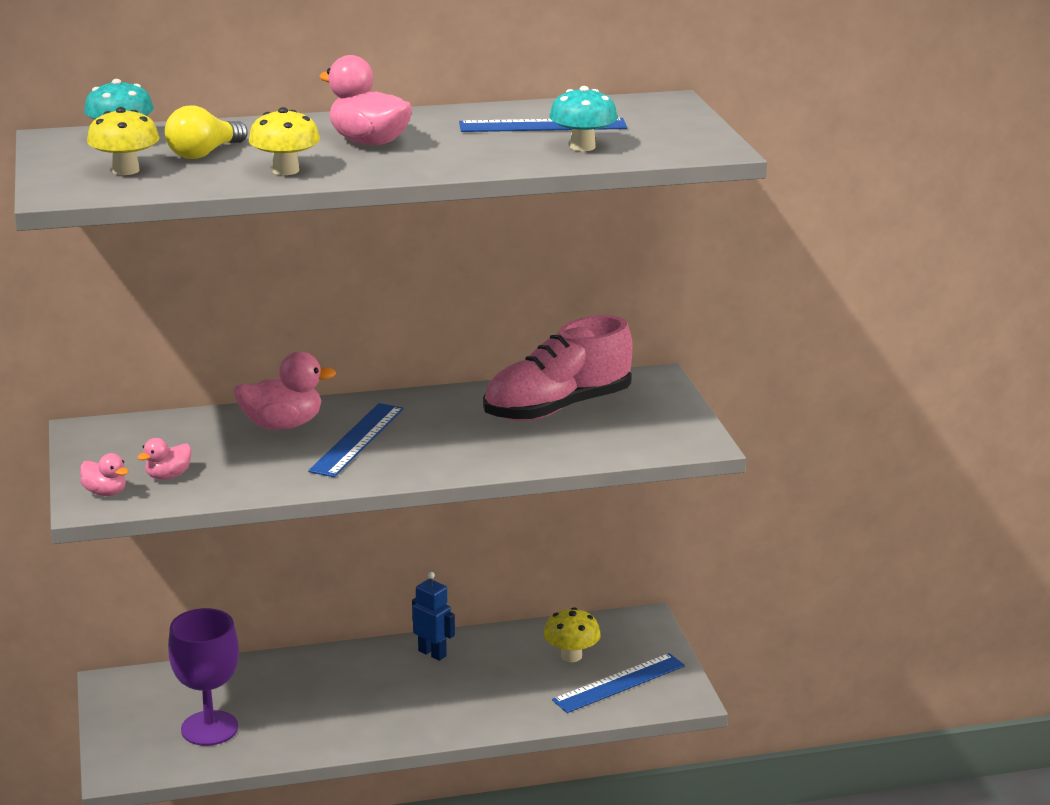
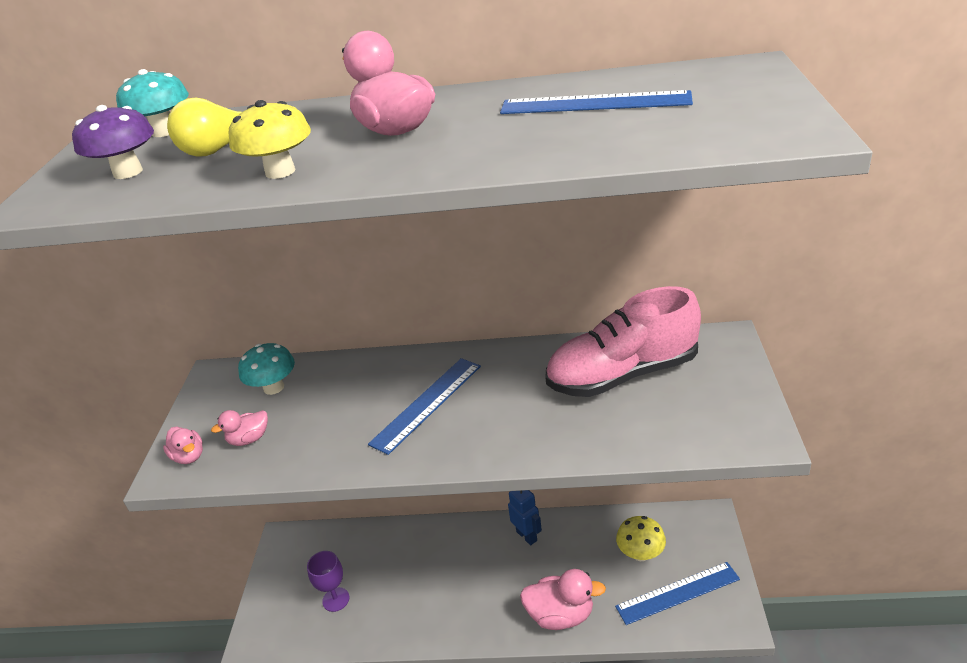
camera: 20 degrees right, 10 degrees up
yellow mushroom [87,107,160,175] -> purple mushroom [72,105,154,179]
purple goblet [168,608,239,746] -> purple goblet [307,551,349,612], size x0.60
pink duck [233,351,336,430] -> pink duck moved to [520,569,606,630]
turquoise mushroom [549,86,618,151] -> turquoise mushroom moved to [238,343,295,395]

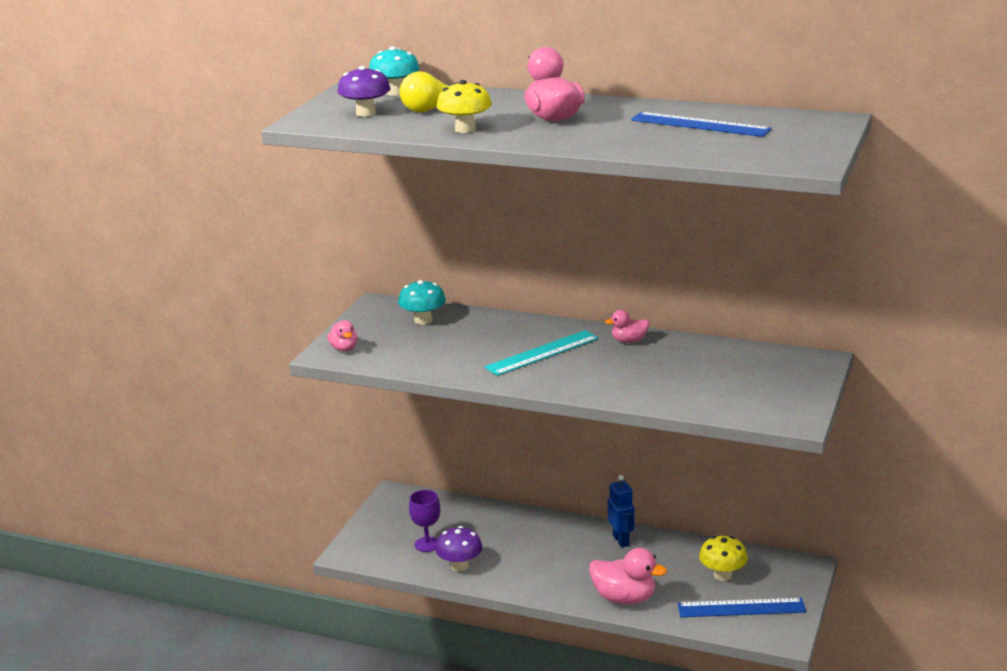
camera: 15 degrees right, 10 degrees down
pink duck [211,410,268,446] -> pink duck moved to [605,310,650,343]
blue ruler [368,358,481,455] -> turquoise ruler [484,330,599,376]
pink shoe [546,286,701,397] -> none
none -> purple mushroom [435,526,483,571]

